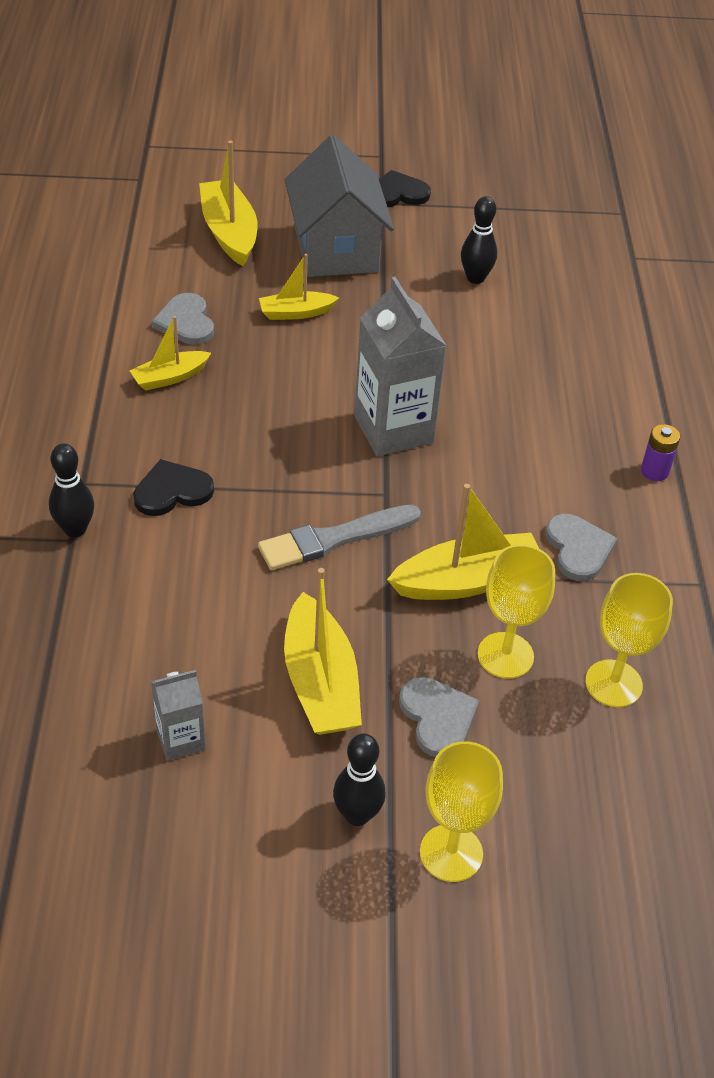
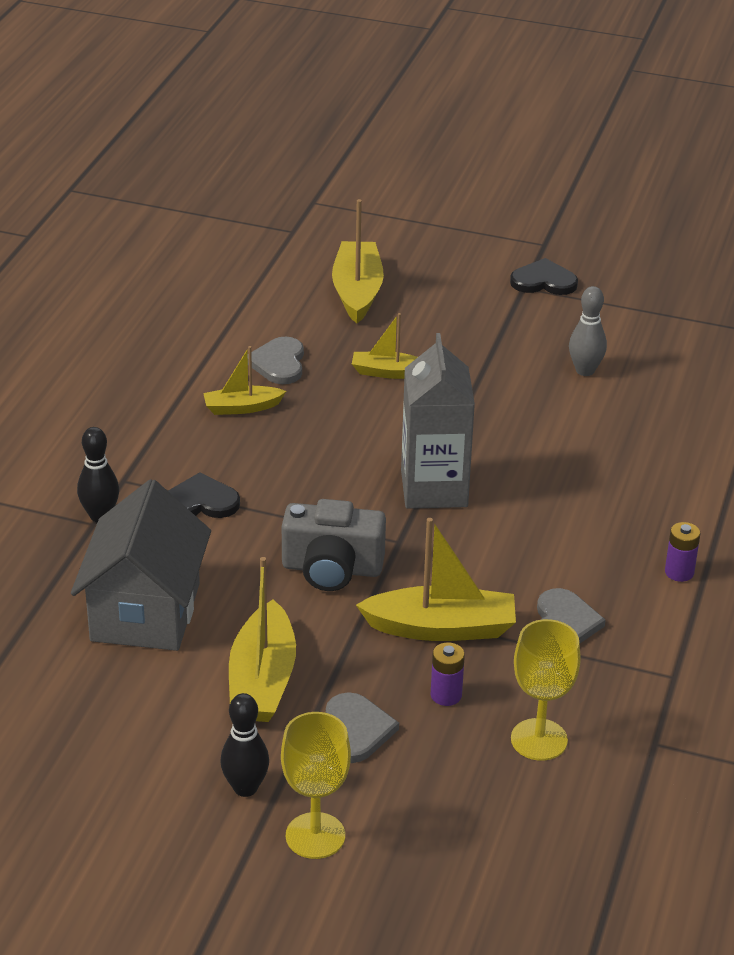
camera: 20 degrees right, 10 degrees down
grey carton [151,670,205,761] -> none
grey brush [258,505,421,570] -> grey camera [282,499,386,591]
grey house [285,135,394,277] -> grey house moved to [71,479,211,651]
black bowling pin [461,196,497,284] -> grey bowling pin [569,286,607,376]
yellow goblet [478,544,555,679] -> purple battery [431,642,465,706]

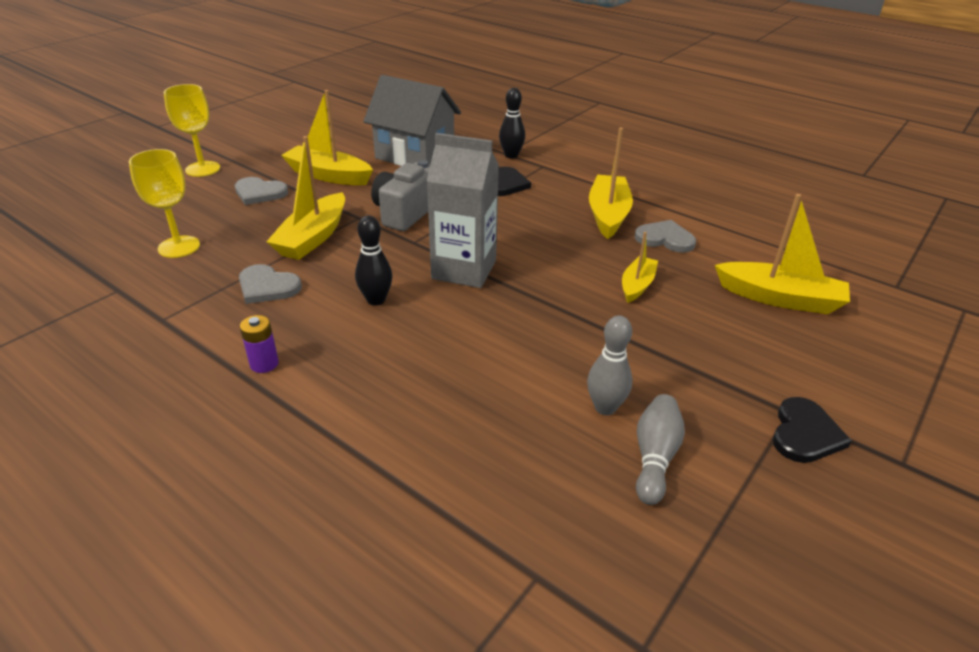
camera: 110 degrees right, 0 degrees up
yellow boat [203,346,286,415] -> yellow boat [589,128,633,239], size x1.68
black bowling pin [220,693,269,797] -> black bowling pin moved to [355,216,393,306]
purple battery [431,642,465,706] -> none
none -> grey bowling pin [636,394,685,505]

